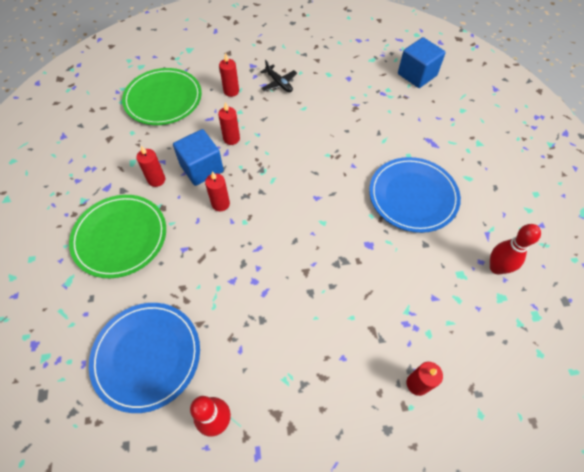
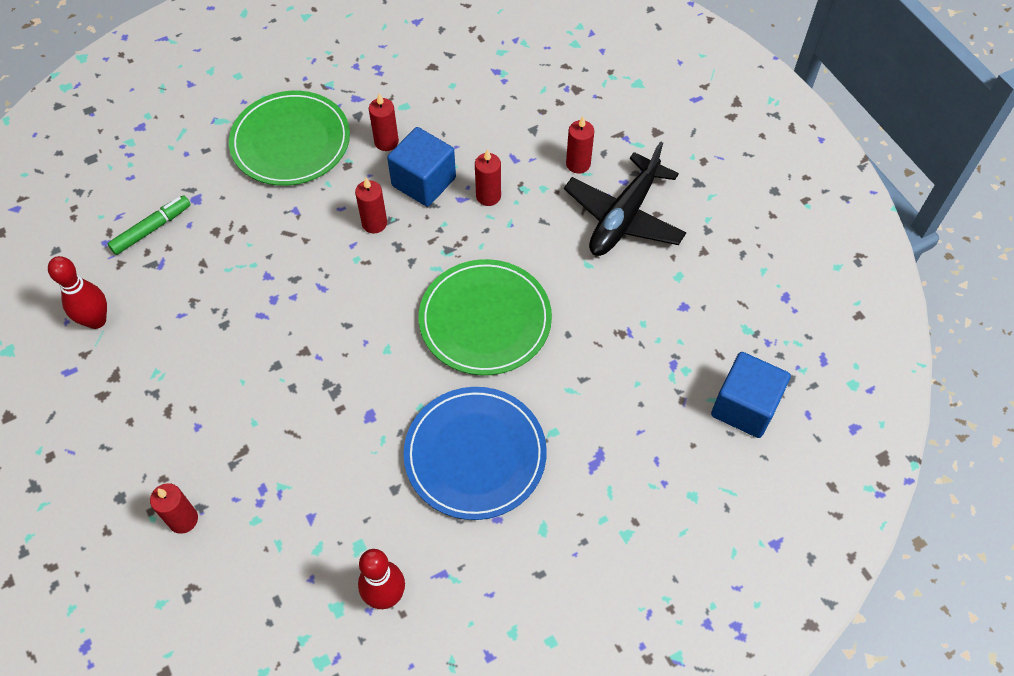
camera: 70 degrees right, 0 degrees up
blue plate [89,303,200,413] -> green marker [107,195,191,255]
green plate [122,68,202,125] -> green plate moved to [419,259,552,375]
black plane [260,60,297,92] -> black plane [564,141,686,256], size x1.91

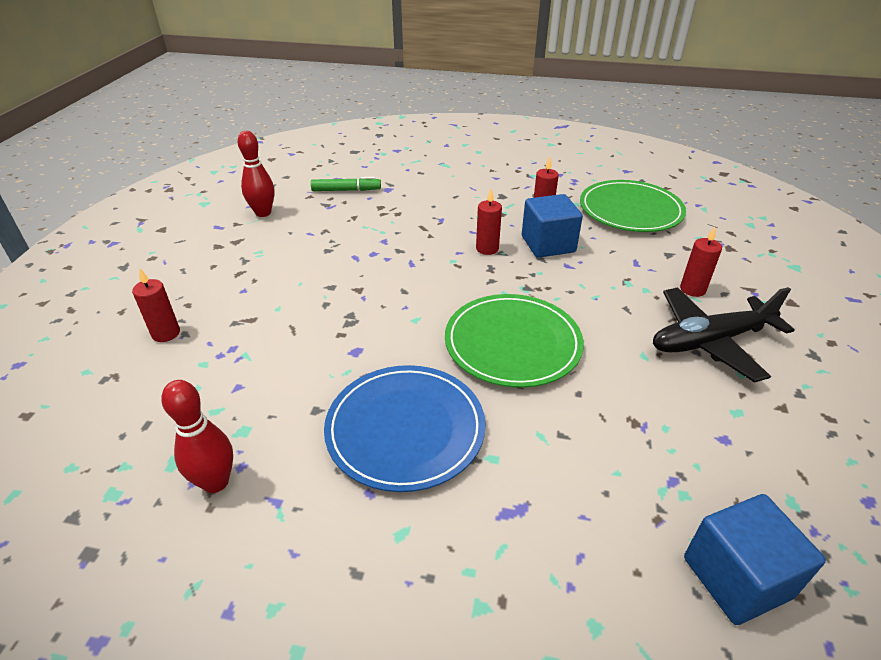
camera: 40 degrees right, 20 degrees down
green plate [229,91,350,186] -> green plate moved to [580,180,686,232]
red candle [475,149,501,206] -> none

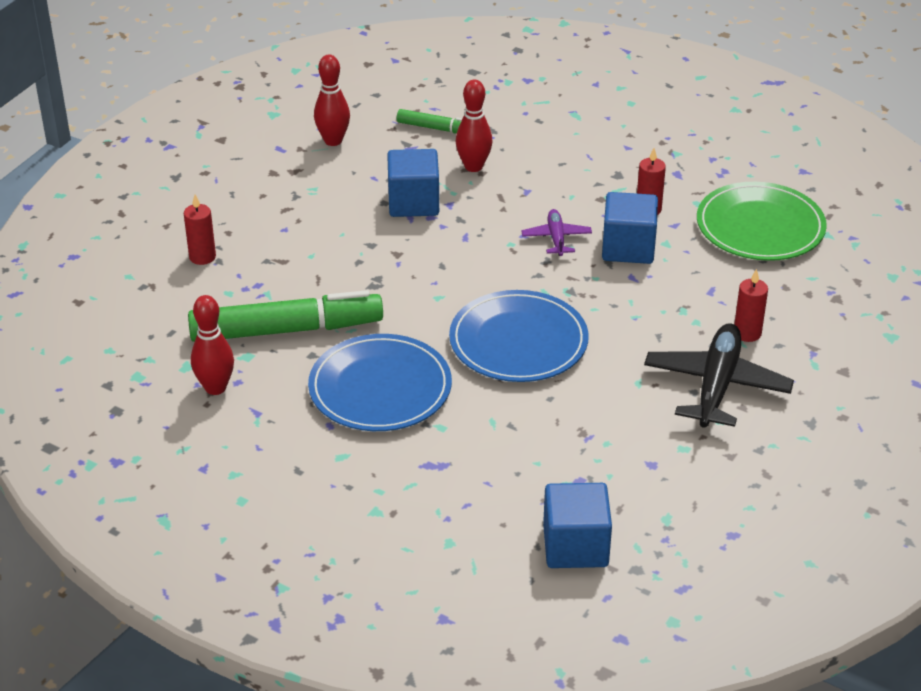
camera: 20 degrees right, 0 degrees up
green plate [445,294,584,388] -> blue plate [449,290,589,382]
red candle [476,189,502,255] -> purple plane [522,209,592,256]
black plane [653,287,795,382] -> black plane turned 105 degrees clockwise [644,323,794,428]
none -> green marker [188,290,383,342]
none -> blue cube [387,149,439,217]
none -> red bowling pin [456,80,493,172]

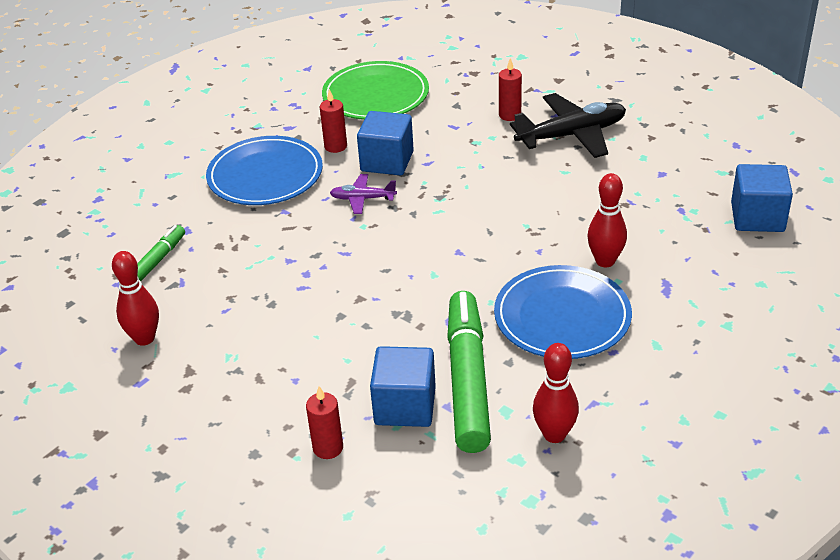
camera: 80 degrees left, 0 degrees up
blue cube [387,149,439,217] -> blue cube moved to [370,346,436,427]
blue plate [449,290,589,382] -> blue plate moved to [206,136,323,205]
red bowling pin [456,80,493,172] -> red bowling pin moved to [587,173,627,267]
black plane [644,323,794,428] -> black plane turned 135 degrees clockwise [510,93,626,158]

